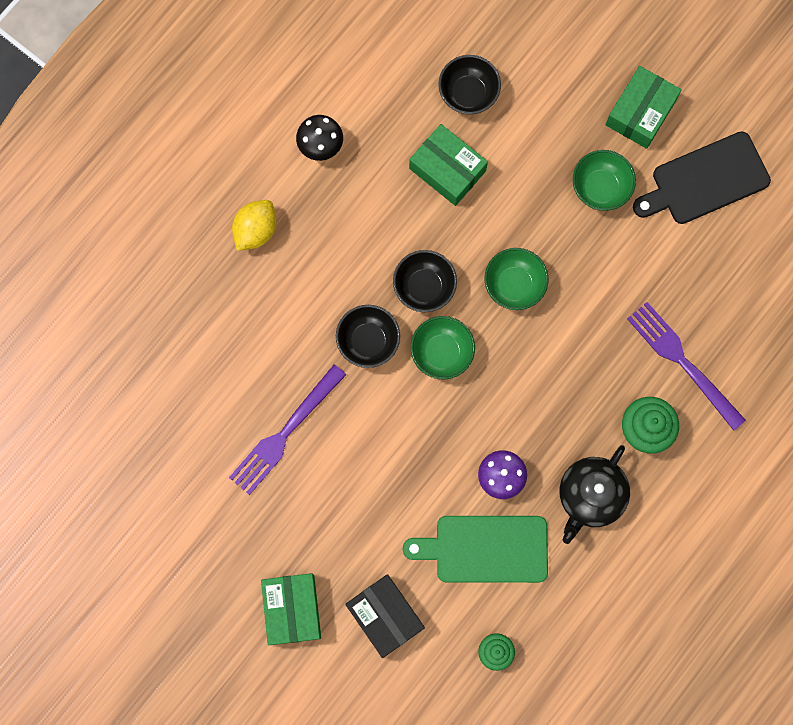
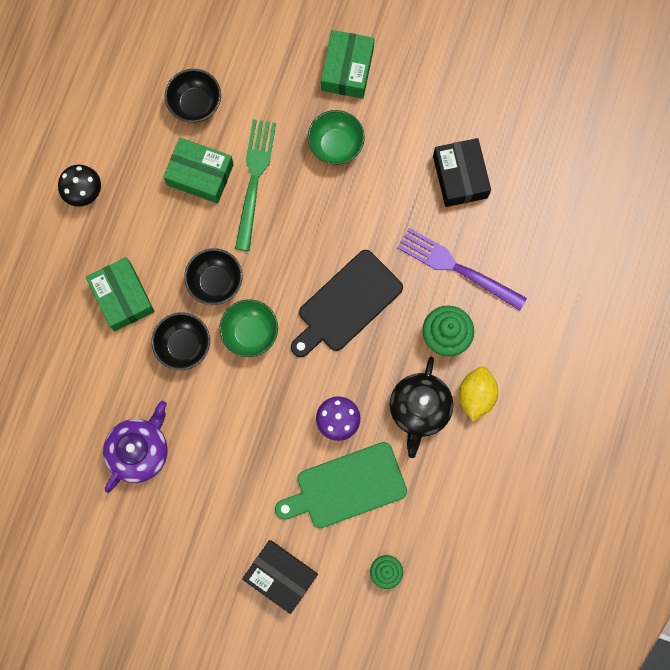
camera: 20 degrees left, 0 degrees up
purple fork [229,364,346,495] -> purple teapot [103,401,168,493]
yellow lemon [232,200,277,251] -> yellow lemon moved to [459,367,498,421]
green box [261,573,321,645] -> green box moved to [86,257,155,332]
green bowl [484,248,549,310] -> none
black cutting board [633,131,771,224] -> black cutting board moved to [291,250,403,357]
none -> green fork [235,119,276,251]
none -> black box [433,138,491,207]

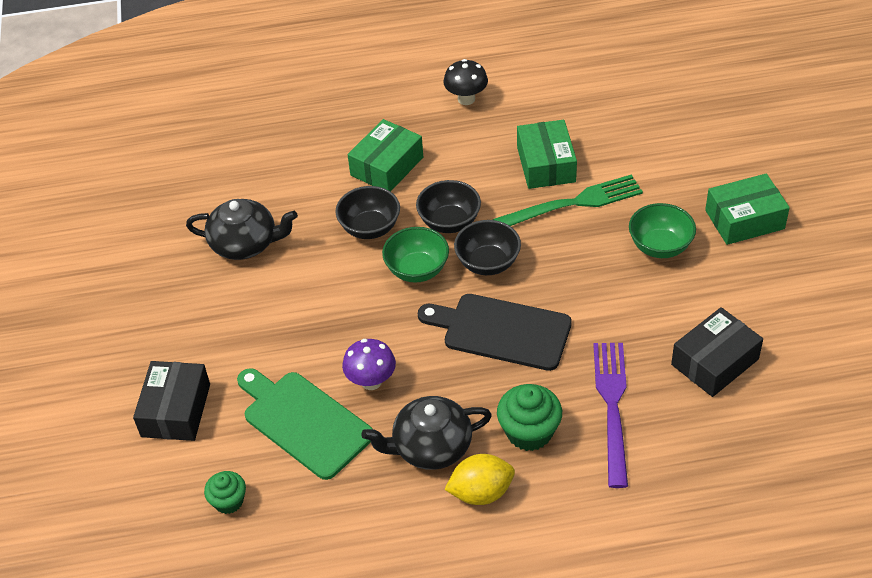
camera: 65 degrees right, 30 degrees down
purple teapot [103,401,168,493] -> black teapot [186,199,298,260]
black bowl [165,69,221,123] -> black bowl moved to [454,220,521,275]

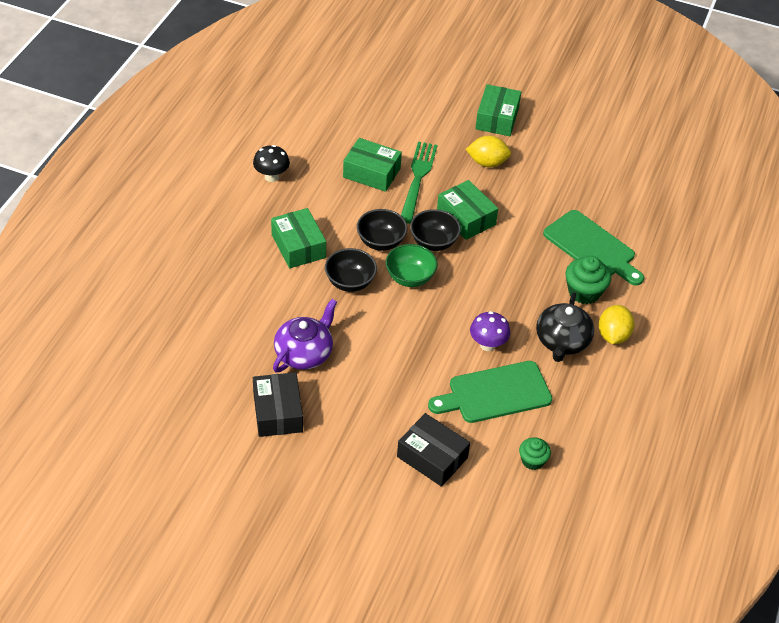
camera: 65 degrees left, 0 degrees up
black teapot [186,199,298,260] -> purple teapot [273,299,337,372]
black cutting board [418,294,572,371] -> none
purple fork [593,343,628,488] -> green cutting board [543,210,644,285]
green bowl [629,203,696,258] -> yellow lemon [466,136,511,167]
black box [671,307,763,397] -> black box moved to [253,372,303,437]
none -> green box [437,180,498,240]

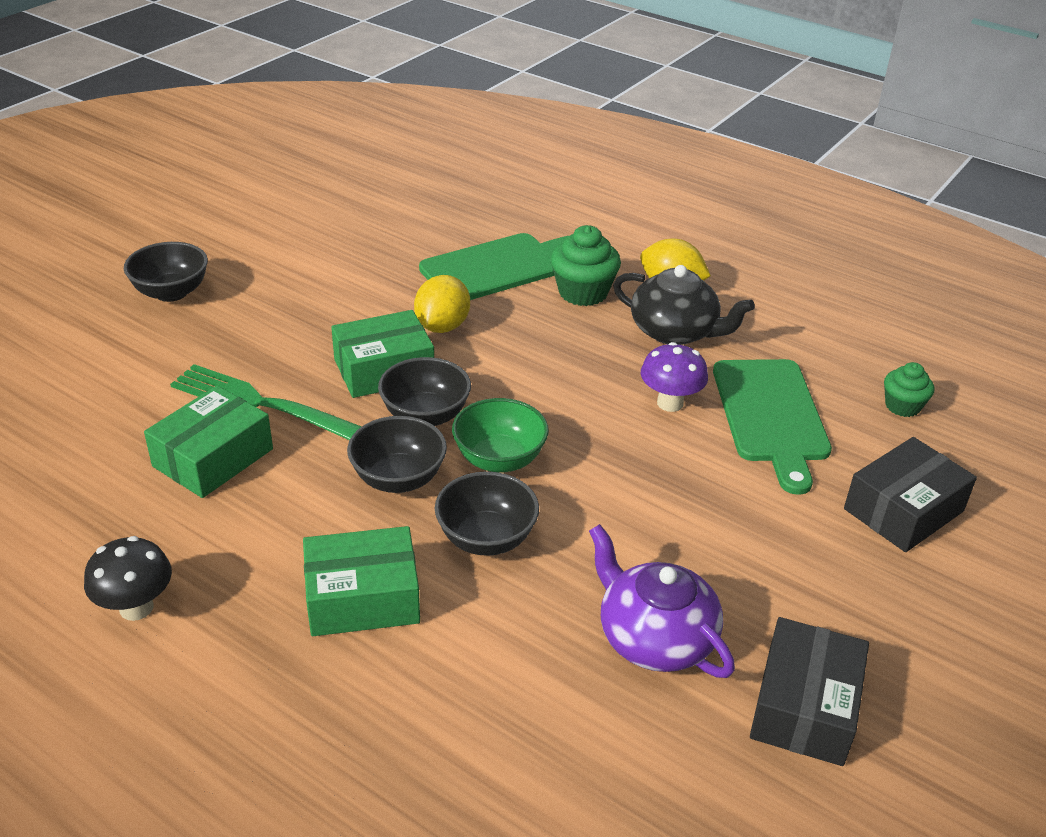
camera: 75 degrees left, 10 degrees down
black box [253,372,303,437] -> black box turned 75 degrees counterclockwise [750,617,869,766]
yellow lemon [466,136,511,167] -> yellow lemon moved to [414,275,470,333]
green box [475,84,521,136] -> black bowl [124,242,208,302]

